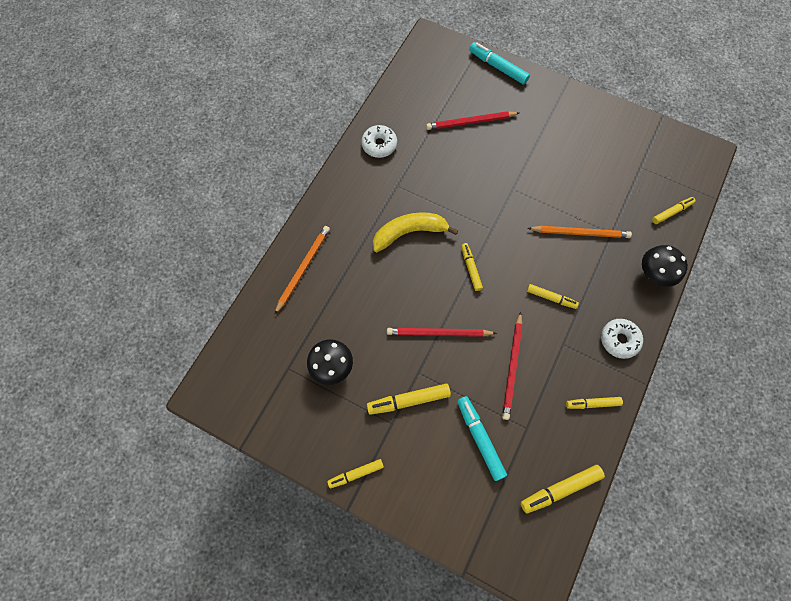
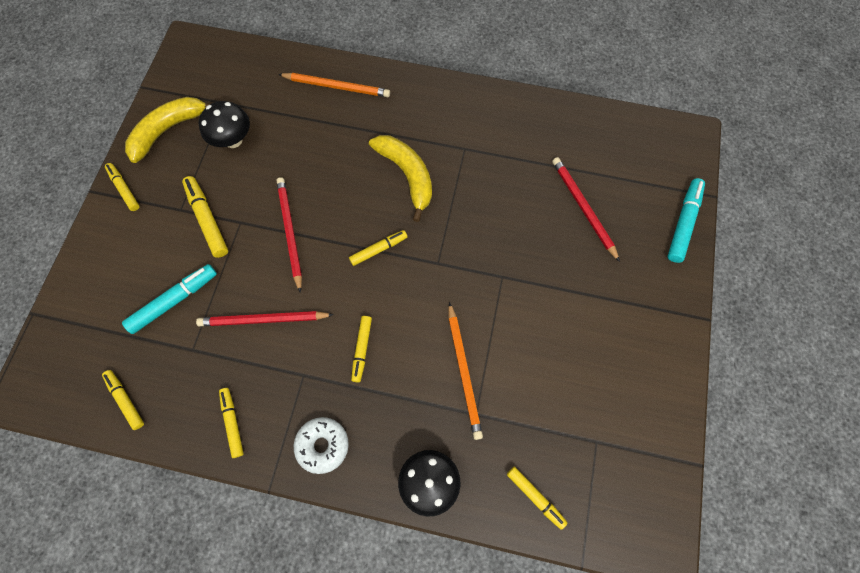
camera: 75 degrees right, 0 degrees up
white donut [361,125,397,158] -> none
yellow marker [521,465,605,514] -> yellow marker [102,370,144,430], size x0.66
none -> yellow banana [125,97,210,163]

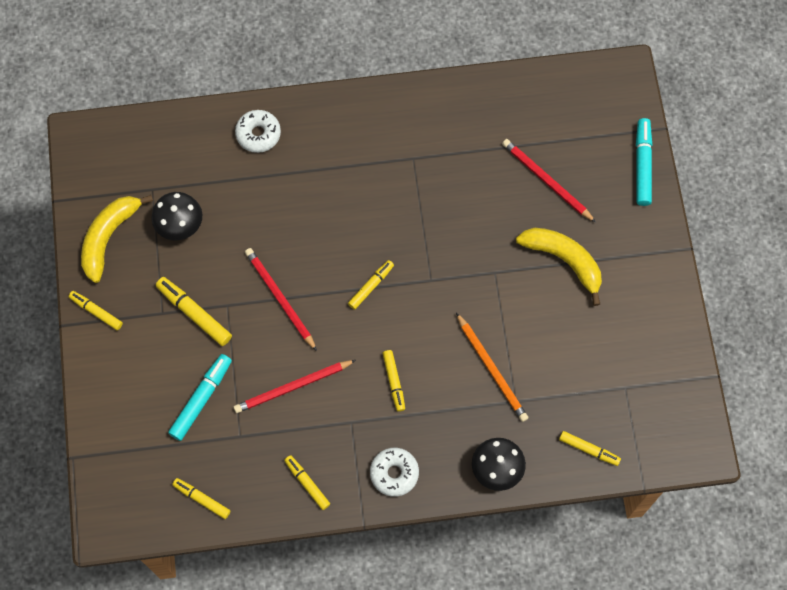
camera: 20 degrees left, 0 degrees up
orange pencil [278,73,390,97] -> white donut [235,110,281,153]
yellow banana [369,135,432,222] -> yellow banana moved to [516,228,602,306]

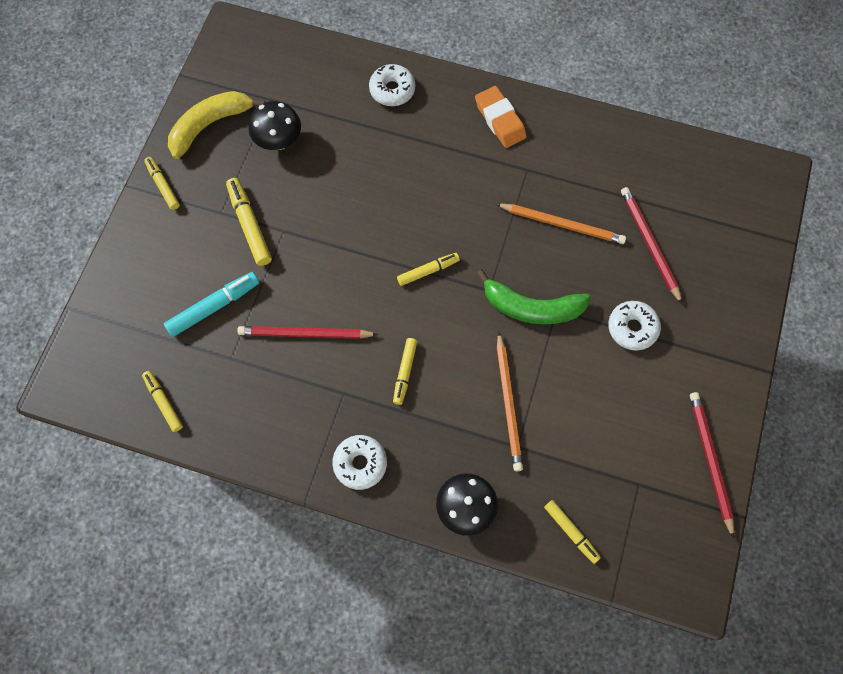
camera: 25 degrees right, 0 degrees up
red pencil [245,248,317,351] -> red pencil moved to [690,392,734,539]
yellow marker [284,455,330,510] -> none
yellow banana [516,228,602,306] -> white donut [608,301,661,351]
turquoise marker [636,118,652,206] -> none
none -> orange eraser [475,86,527,148]
none -> green banana [476,269,591,324]
none -> orange pencil [496,204,626,244]

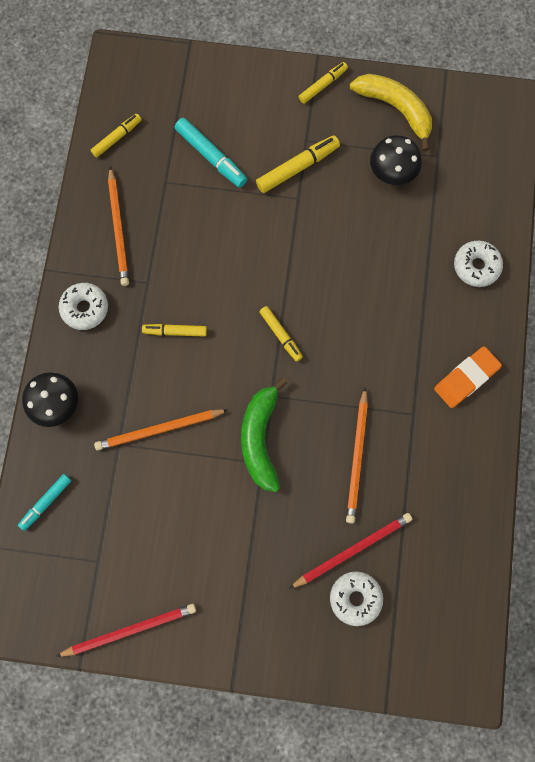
camera: 80 degrees right, 5 degrees up
red pencil [237,326,378,339] -> none
yellow marker [544,500,601,564] -> turquoise marker [18,474,71,531]
white donut [608,301,661,351] -> white donut moved to [330,571,383,626]
none -> orange pencil [108,166,129,286]

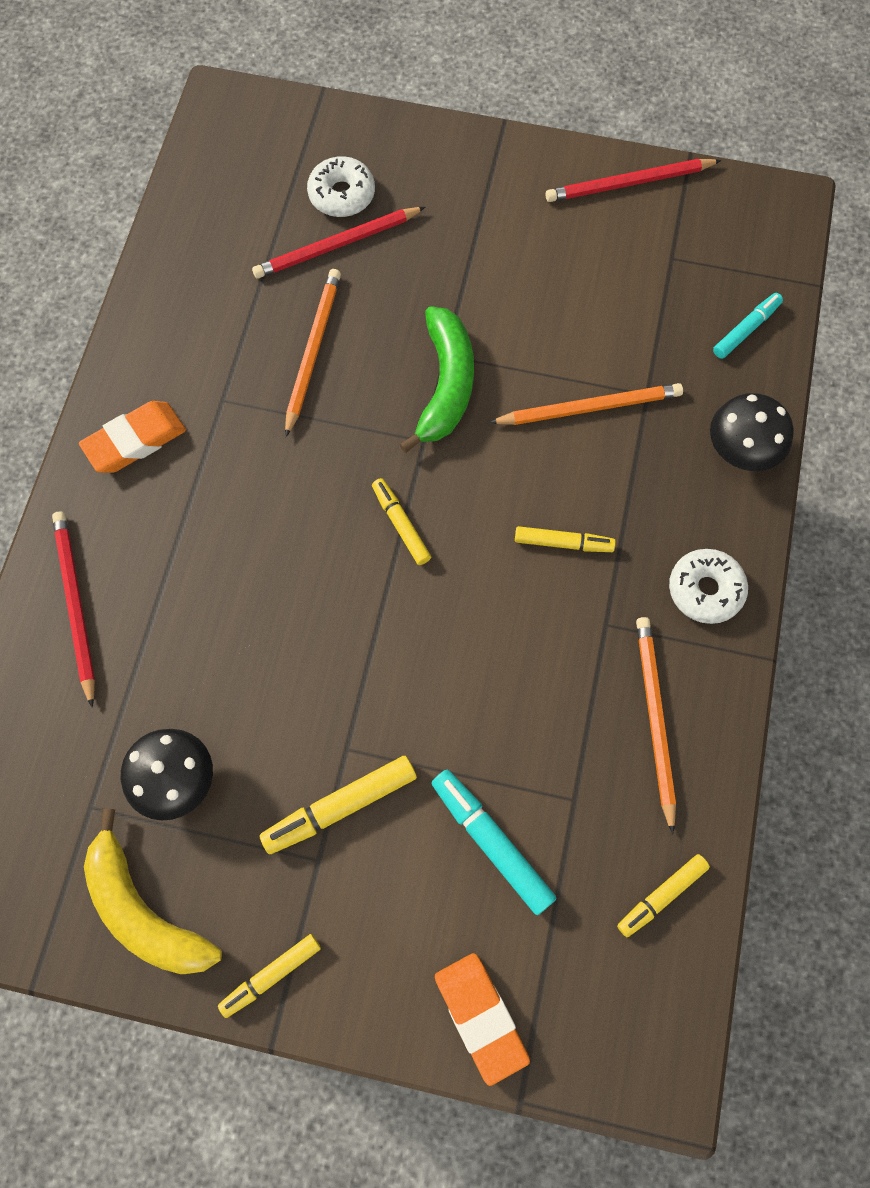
camera: 175 degrees left, 5 degrees down
white donut [454,241,503,287] -> red pencil [52,511,95,708]
none -> orange eraser [435,953,530,1086]

